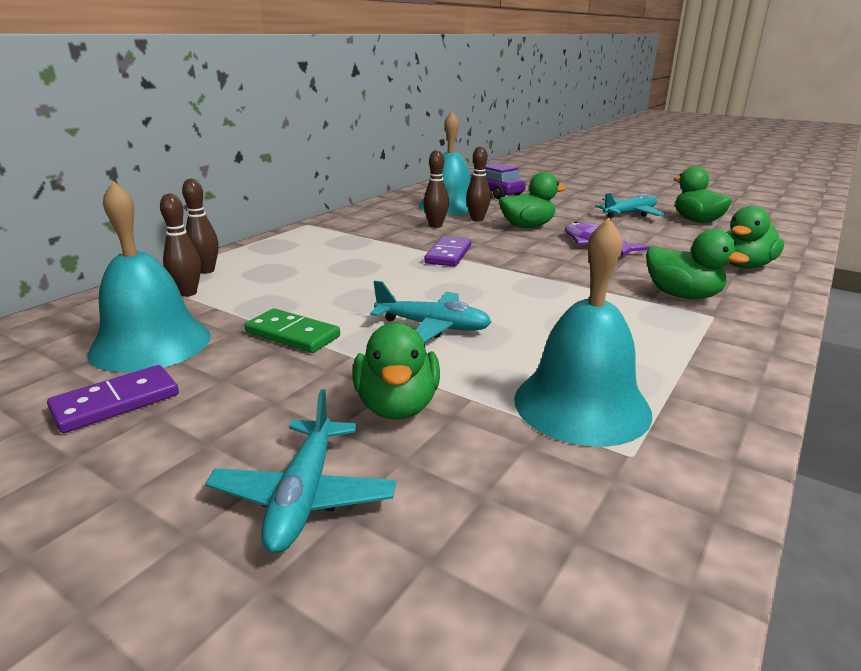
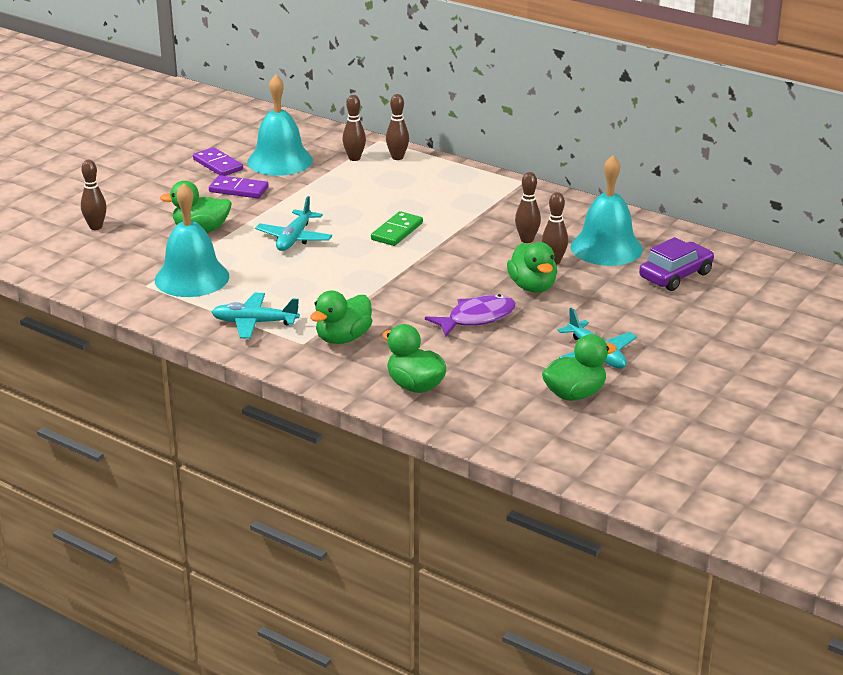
camera: 90 degrees right, 5 degrees up
turquoise plane [205,389,396,553] -> turquoise plane moved to [211,293,300,339]
green domino [244,309,340,353] -> green domino moved to [371,211,423,246]
purple domino [424,236,471,266] -> purple domino moved to [209,175,269,198]
none -> brown bowling pin [81,160,107,230]

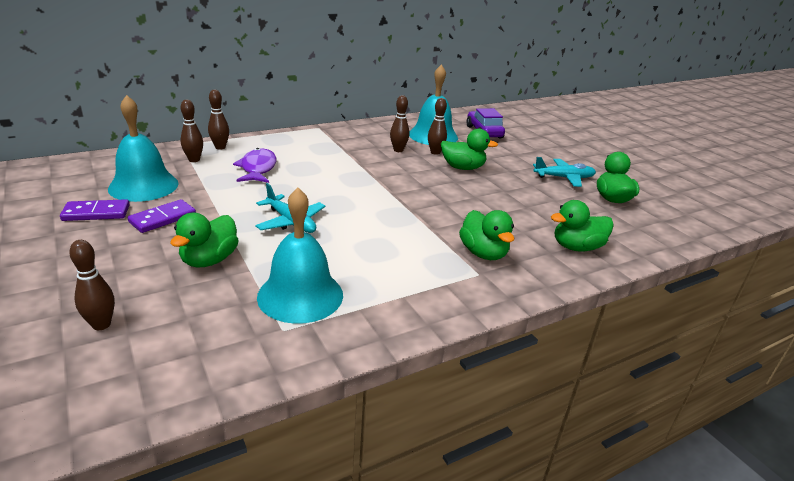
camera: 65 degrees left, 0 degrees up
turquoise plane [211,293,300,339] -> none
green domino [371,211,423,246] -> none
purple fish [425,294,516,337] -> purple fish moved to [233,148,276,183]

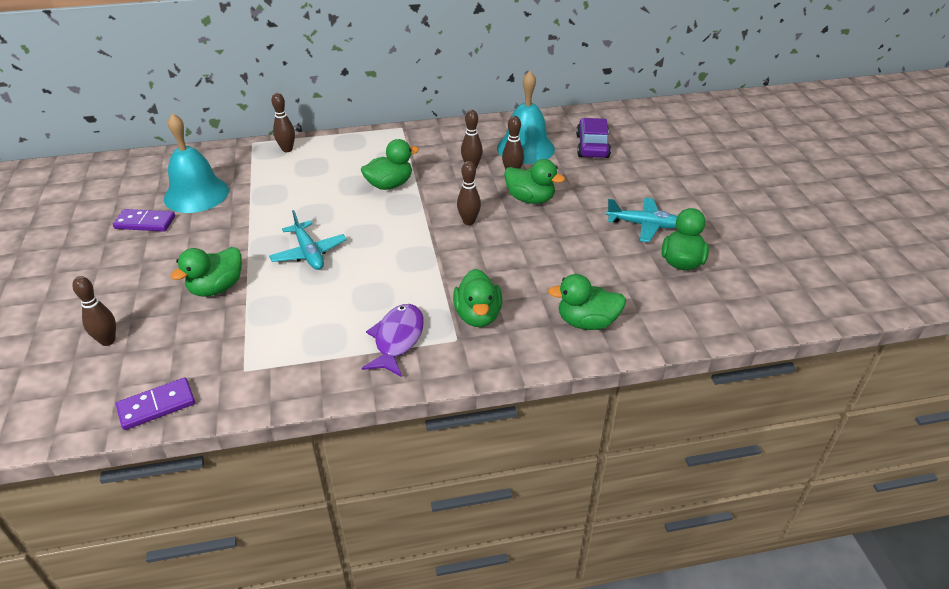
camera: 20 degrees right, 10 degrees up
purple domino [128,199,196,233] -> purple domino moved to [116,378,195,430]
brown bowling pin [180,99,203,162] -> brown bowling pin moved to [457,161,481,225]
purple fish [233,148,276,183] -> purple fish moved to [362,304,424,377]
turquoise bell [257,187,343,324] -> none
none -> green duck [361,139,419,190]

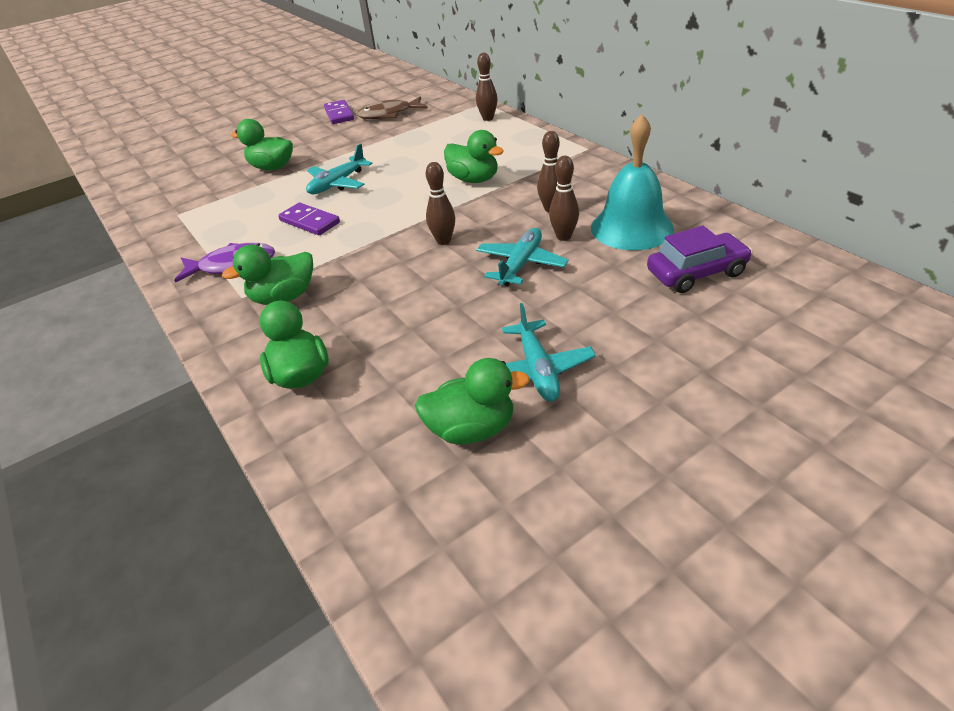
camera: 70 degrees right, 0 degrees up
brown bowling pin [72,276,116,346] -> none
purple domino [116,378,195,430] -> purple domino moved to [278,203,340,235]
turquoise bell [164,113,229,213] -> brown fish [357,97,428,119]
green duck [504,159,565,204] -> turquoise plane [476,228,568,286]

